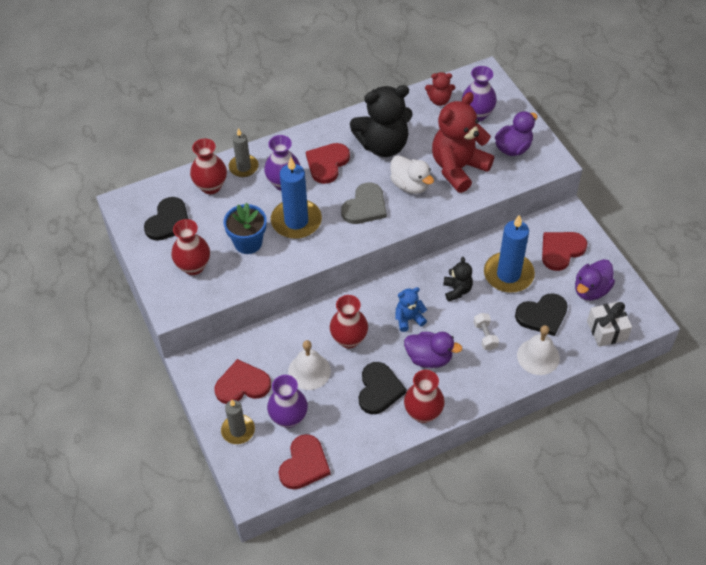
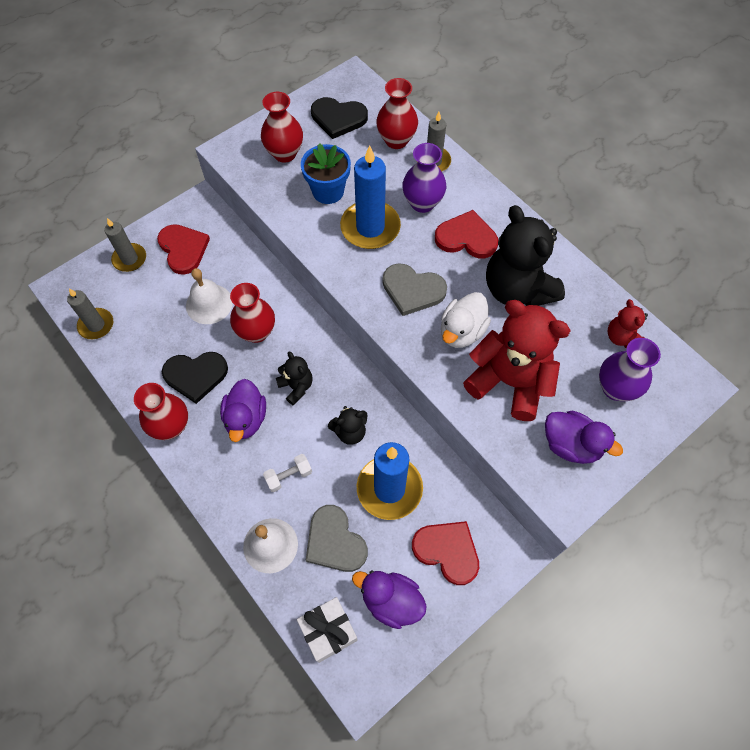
camera: 75 degrees right, 10 degrees up
purple vase [267,375,308,428] -> none
red heart [278,434,331,490] -> grey candle [67,288,113,339]
blue teddy bear [395,287,427,332] -> black teddy bear [276,351,313,405]
black heart [515,293,568,336] -> grey heart [306,505,368,572]

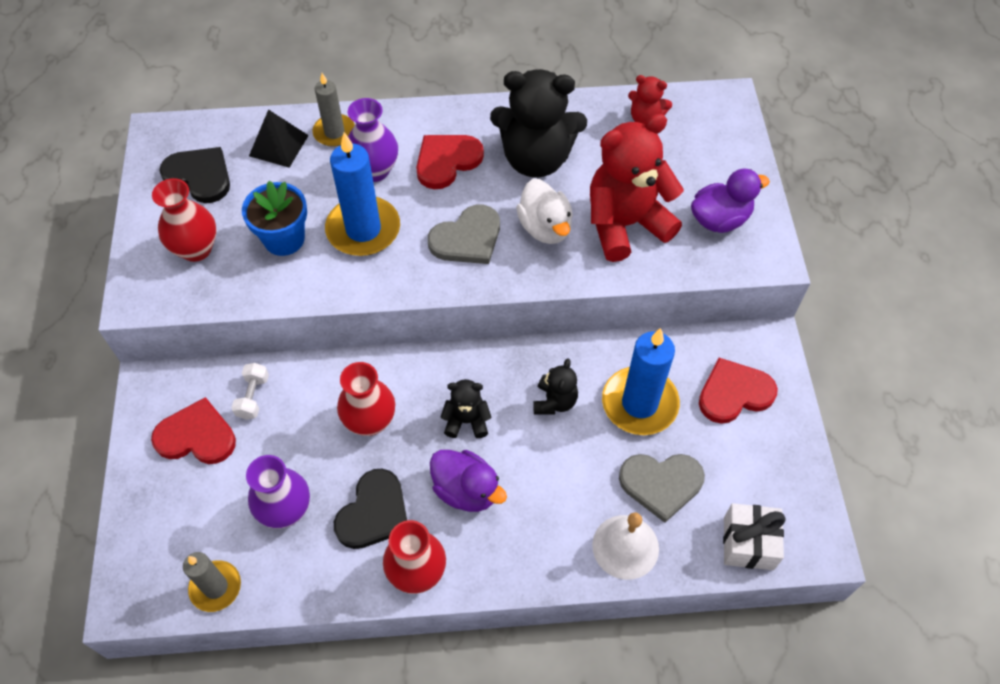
camera: 55 degrees left, 5 degrees down
grey candle [104,218,146,272] -> none
white bell [186,268,233,324] -> none
white dumbbell [263,454,312,492] -> white dumbbell moved to [232,363,269,420]
black heart [311,97,368,139] -> black heart turned 105 degrees counterclockwise [159,147,230,203]
purple duck [352,571,427,629] -> none
red vase [376,78,418,149] -> black pyramid [249,109,309,168]
purple vase [599,338,661,401] -> purple vase moved to [246,455,310,529]

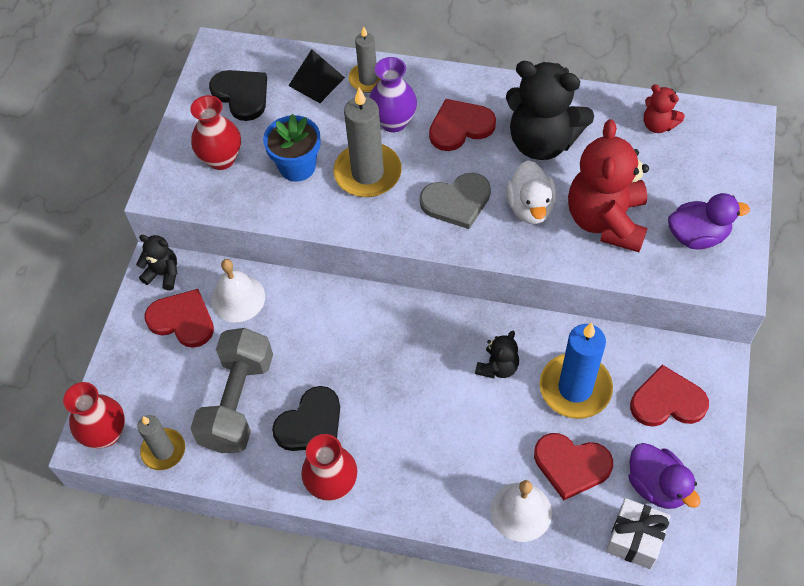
camera: 20 degrees right, 0 degrees up
white dumbbell [232,363,269,420] -> white bell [211,259,265,322]
purple vase [246,455,310,529] -> grey dumbbell [191,328,273,453]
blue candle [325,132,400,256] -> grey candle [333,87,402,197]
red vase [337,362,395,436] -> red vase moved to [63,382,125,448]
purple duck [430,450,507,512] -> purple duck moved to [629,443,701,509]
black teddy bear [440,379,491,438] -> black teddy bear moved to [136,235,177,290]
red teddy bear [590,114,684,262] -> red teddy bear turned 75 degrees counterclockwise [568,119,649,252]
grey heart [619,454,705,523] -> red heart [534,433,613,500]

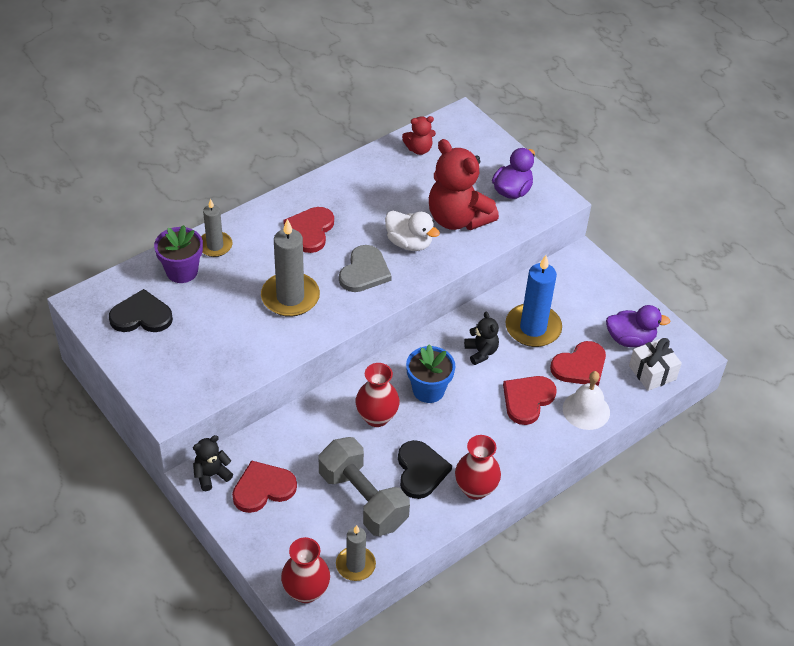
camera: 55 degrees left, 10 degrees down
red vase [190,95,241,170] -> red vase moved to [355,363,400,427]
white bell [211,259,265,322] -> none
blue flower pot [263,114,321,182] -> blue flower pot moved to [406,344,455,403]
black pyramid [288,49,345,103] -> purple flower pot [154,225,203,283]
purple vase [369,57,417,132] -> none
black teddy bear [506,61,594,160] -> none
red heart [630,365,709,427] -> red heart moved to [503,376,557,425]

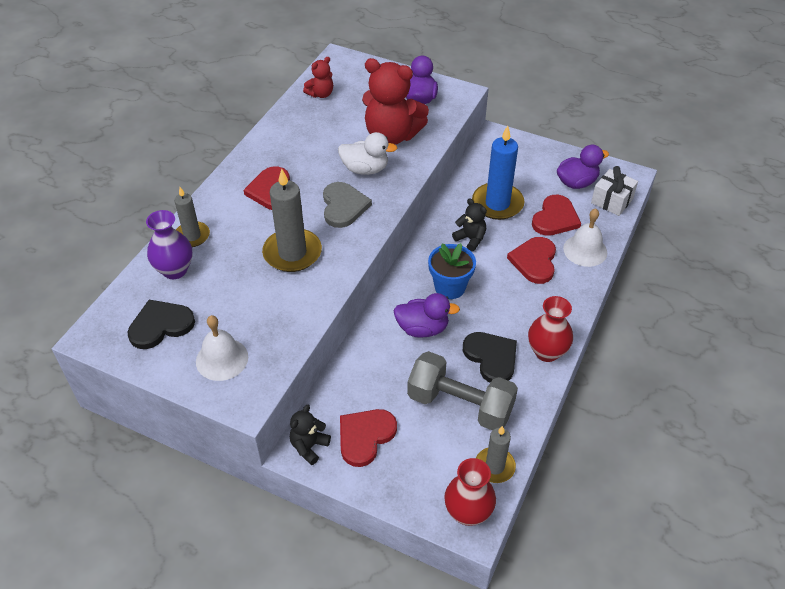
camera: 25 degrees left, 0 degrees up
purple flower pot [154,225,203,283] -> purple vase [146,210,193,279]
red vase [355,363,400,427] -> purple duck [393,293,460,338]
none -> white bell [196,315,248,381]

